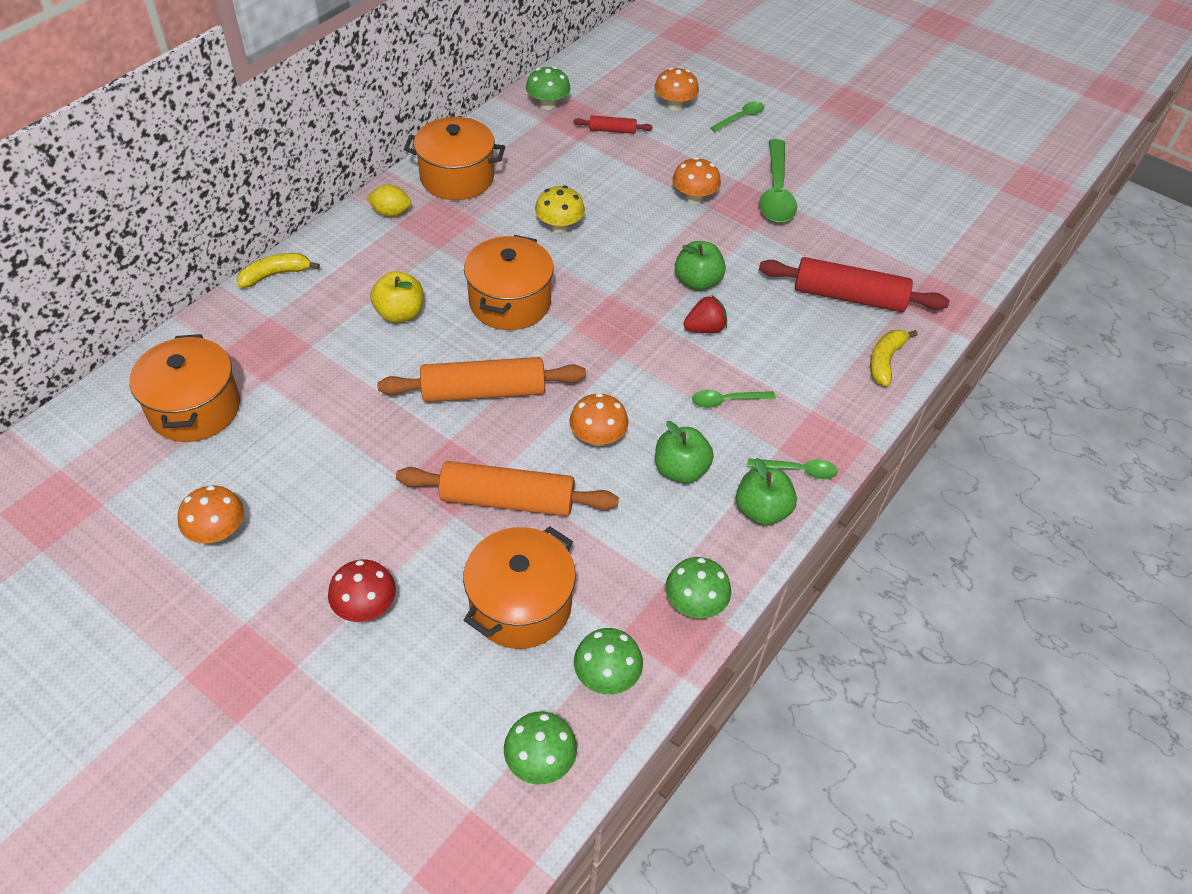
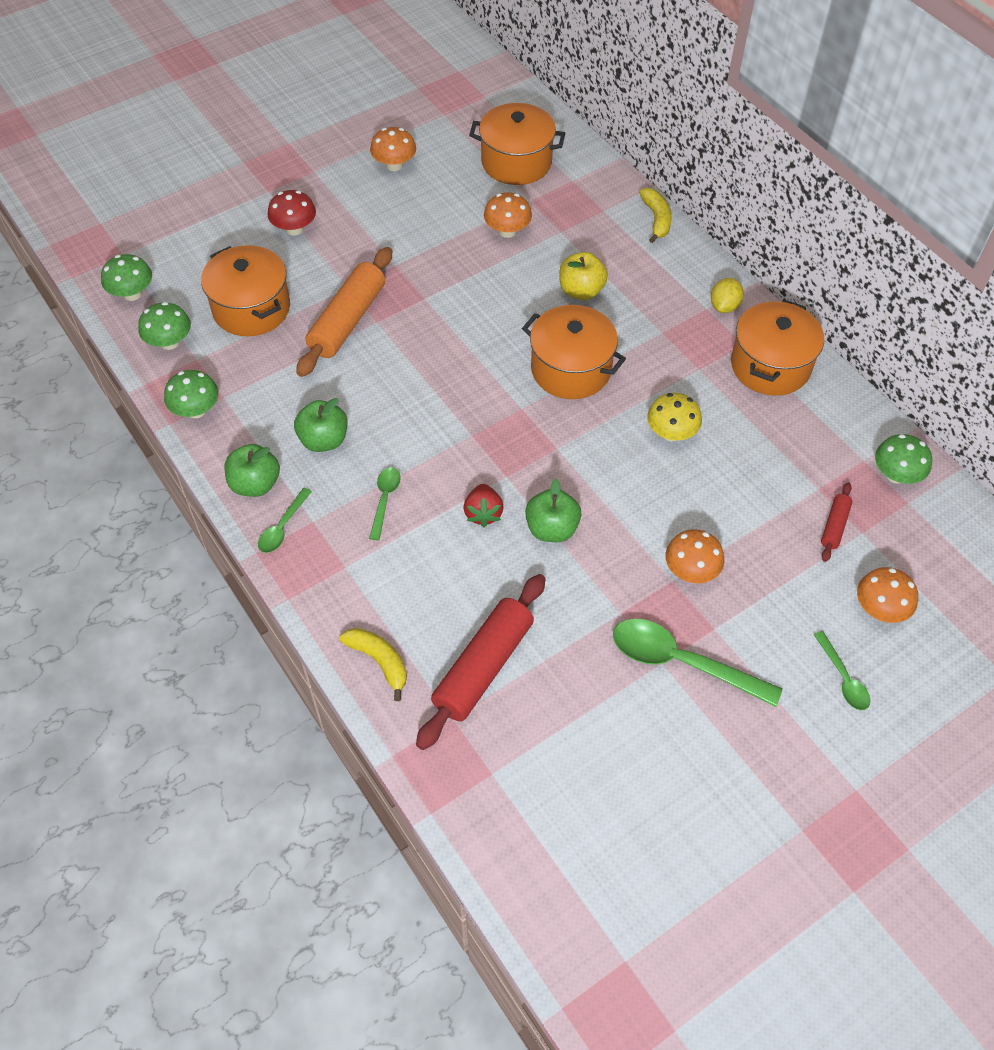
camera: 110 degrees right, 5 degrees up
orange rolling pin [377,357,586,402] -> none
orange mushroom [569,393,628,446] -> orange mushroom moved to [484,192,532,238]

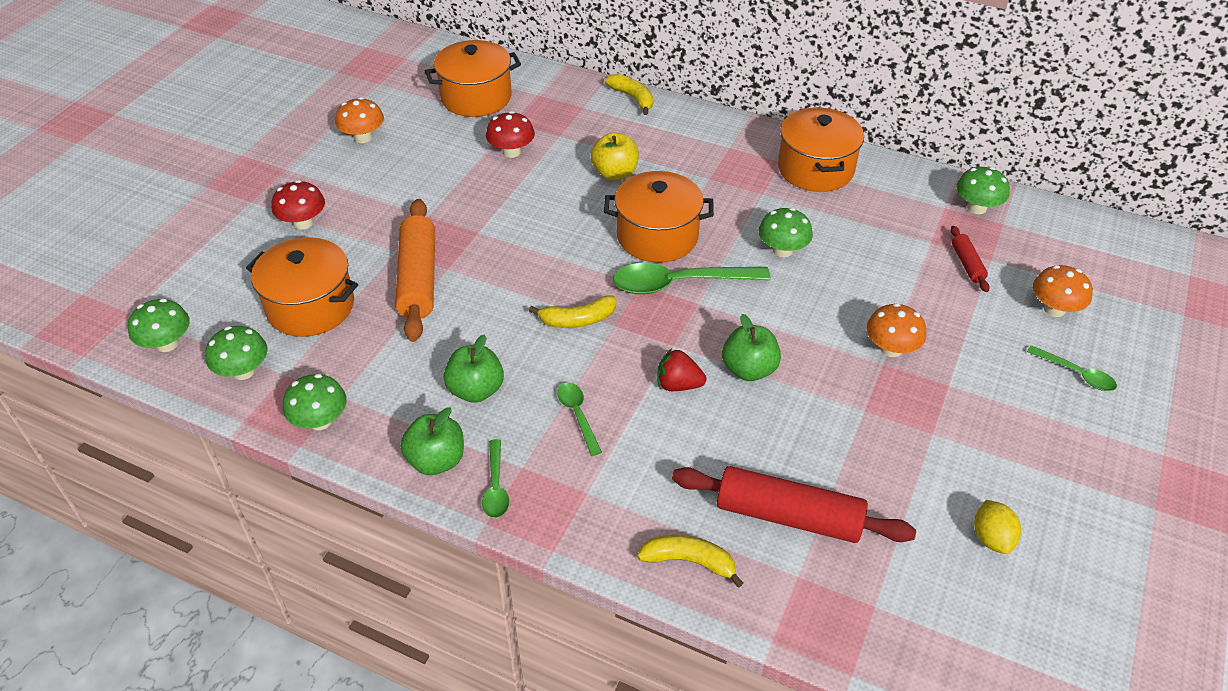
camera: 30 degrees left, 10 degrees down
red rolling pin [416,574,546,750] -> red rolling pin turned 75 degrees counterclockwise [672,466,916,543]
red strawberry [464,484,504,527] -> red strawberry turned 135 degrees clockwise [657,348,706,391]
orange mushroom [484,192,532,238] -> red mushroom [486,111,535,158]
green spoon [613,619,783,707] -> green spoon moved to [613,263,771,294]
yellow mushroom [647,393,702,441] -> green mushroom [759,208,813,257]
yellow lemon [711,278,744,313] -> yellow lemon moved to [974,500,1021,554]
none -> yellow banana [529,296,616,328]

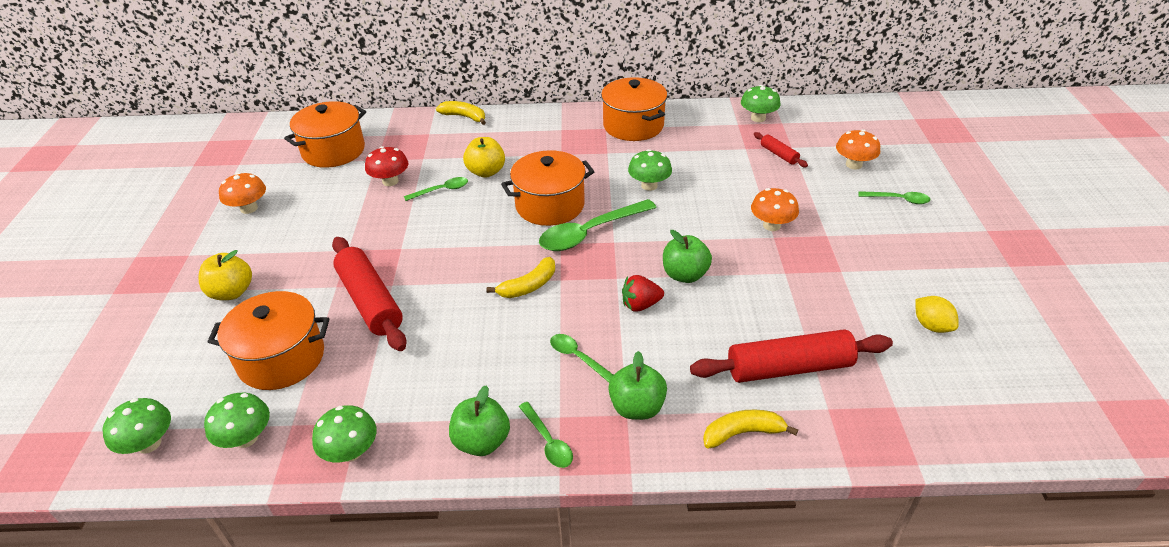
camera: 25 degrees left, 5 degrees down
red mushroom [272,180,325,230] -> yellow apple [199,250,252,300]
orange rolling pin [395,199,435,342] -> red rolling pin [332,237,407,351]
green apple [444,335,504,403] -> green apple moved to [608,351,667,420]
none -> green spoon [404,177,468,201]

